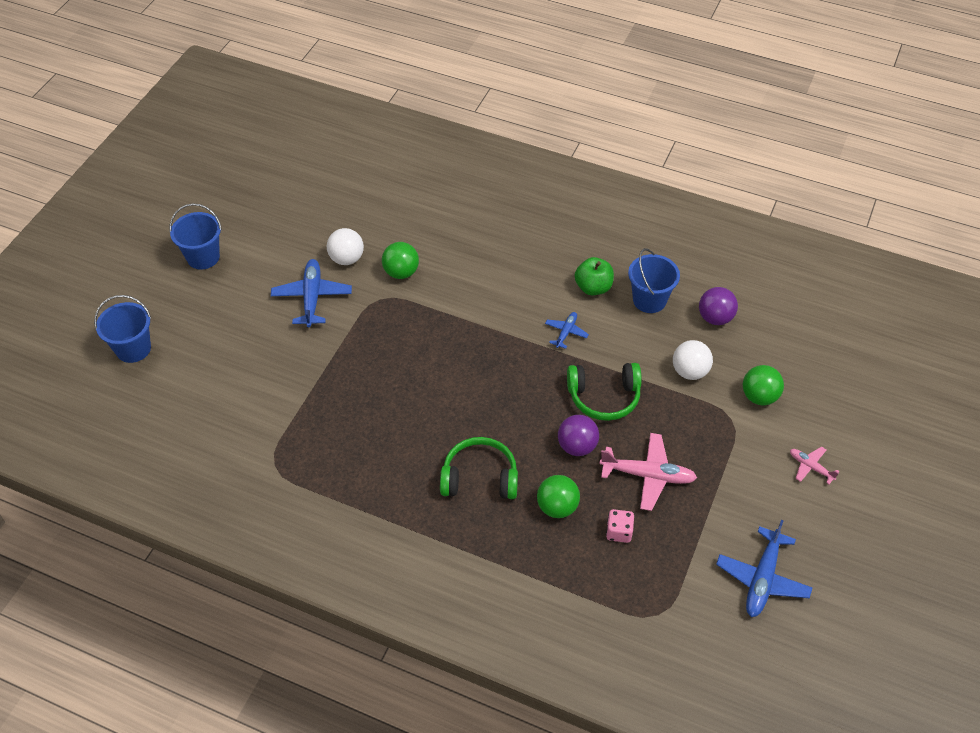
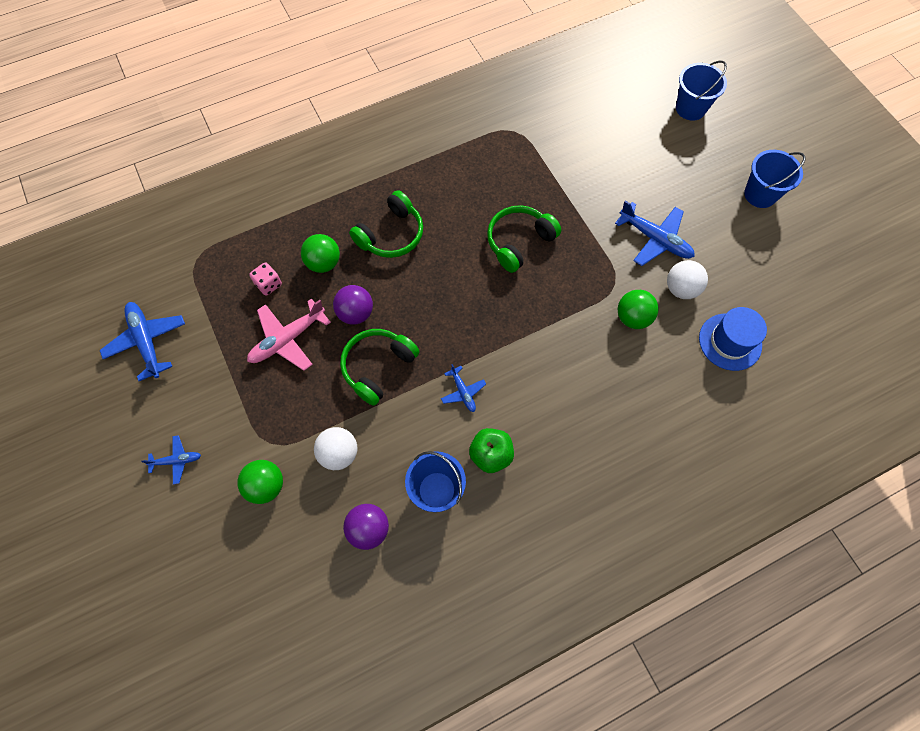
camera: 130 degrees right, 15 degrees up
pink plane [790,446,840,484] -> blue plane [142,435,201,485]
none -> green headphones [487,205,561,273]
none -> blue hat [699,307,767,371]

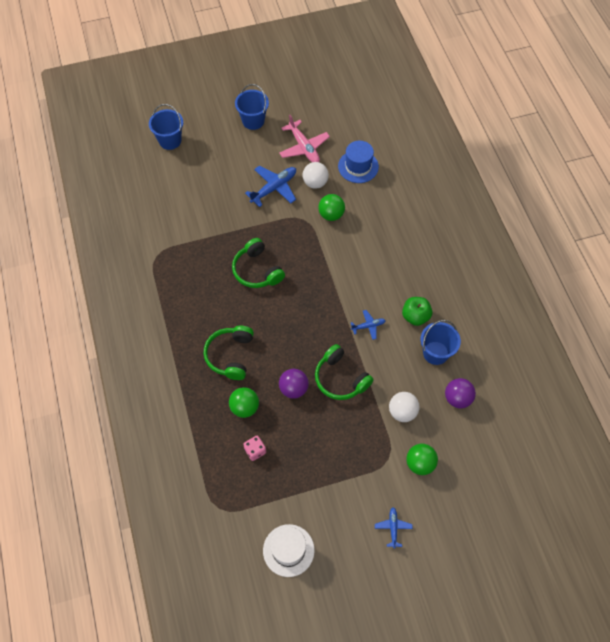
camera: 80 degrees left, 5 degrees down
blue plane [100,302,185,381] -> white hat [263,524,315,577]
pink plane [247,299,331,371] -> pink plane moved to [279,115,330,162]
green headphones [349,190,423,258] -> green headphones turned 135 degrees counterclockwise [204,326,254,380]

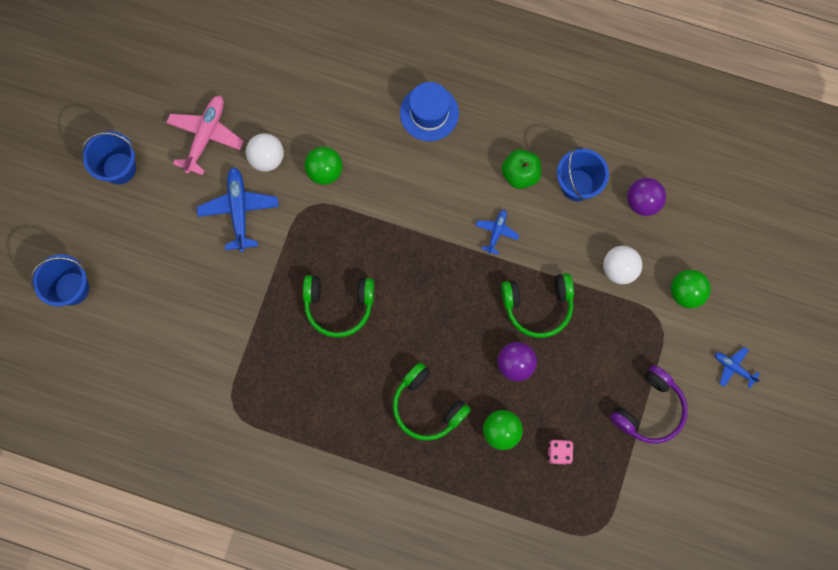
camera: 55 degrees left, 15 degrees up
white hat [263,524,315,577] -> none
pink plane [279,115,330,162] -> pink plane turned 75 degrees counterclockwise [166,95,244,175]
blue hat [338,141,379,183] -> blue hat moved to [400,82,459,141]
none -> purple headphones [610,365,688,444]

